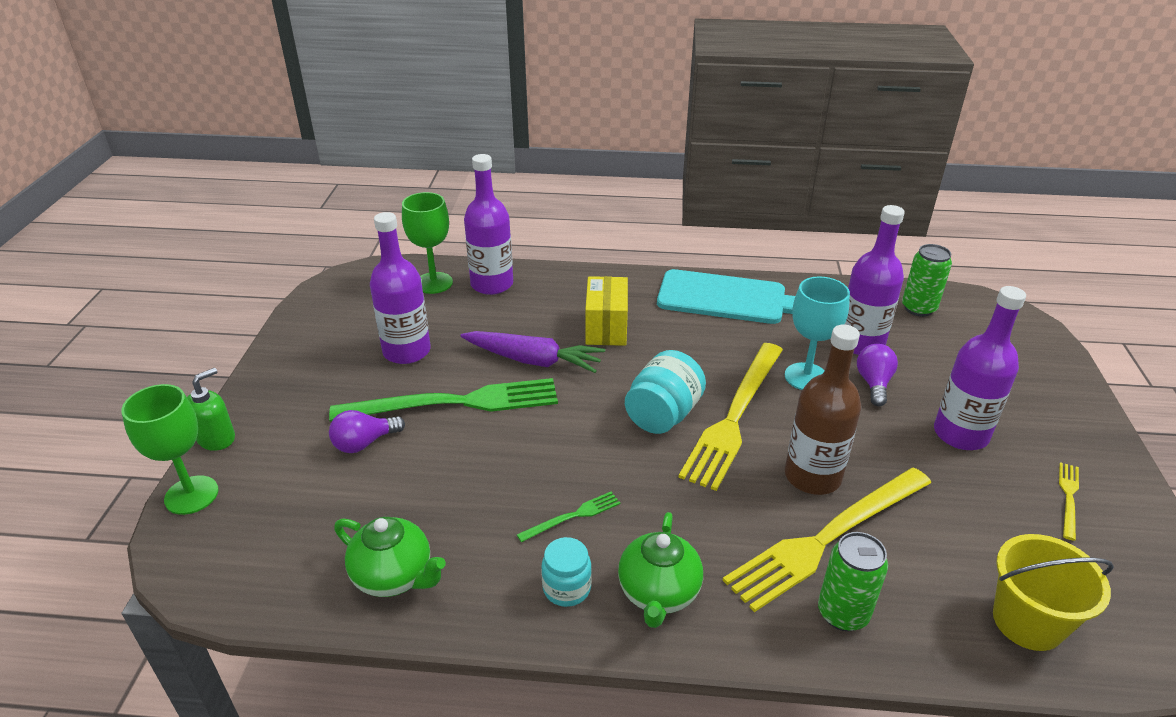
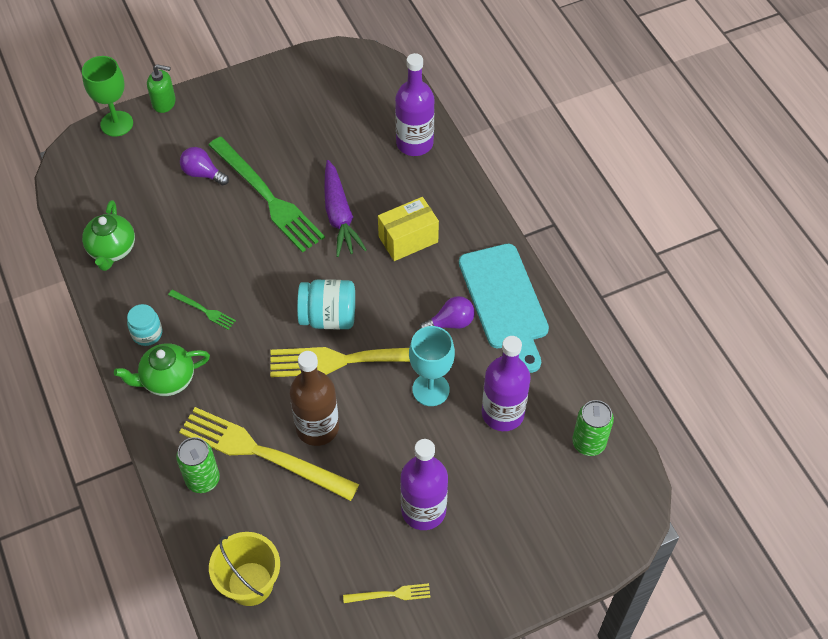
camera: 60 degrees right, 20 degrees up
purple bottle [370,212,431,364] -> none
green goblet [402,192,453,294] -> none
purple light bulb [857,344,898,406] -> purple light bulb moved to [420,296,475,329]

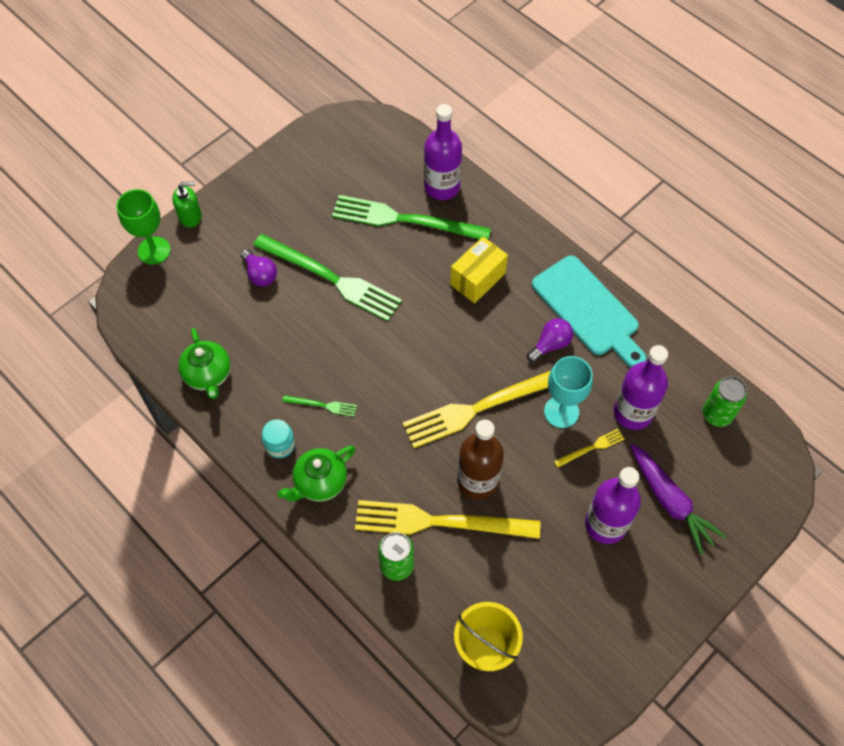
camera: 20 degrees left, 5 degrees up
purple light bulb [180,147,229,185] -> purple light bulb turned 135 degrees counterclockwise [240,249,277,287]
turquoise jar [297,279,355,330] -> none
purple carrot [324,160,367,257] -> purple carrot moved to [630,444,726,555]
yellow fork [343,583,431,603] -> yellow fork moved to [554,429,624,467]
none -> green fork [332,195,491,240]

